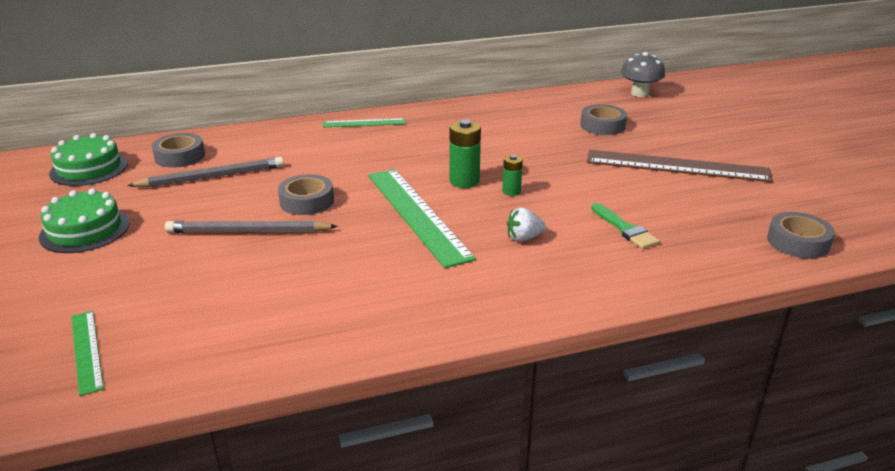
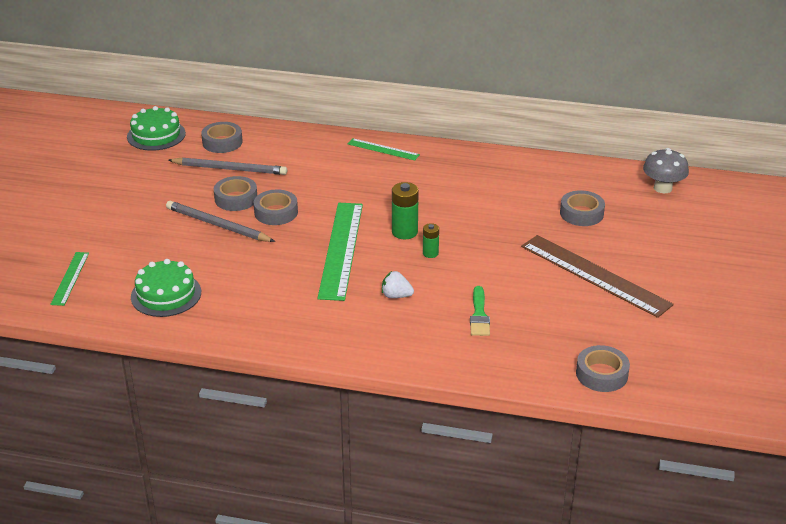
camera: 30 degrees right, 5 degrees up
green cake [39,189,130,253] -> green cake moved to [131,259,201,317]
none -> grey tape [214,176,257,211]

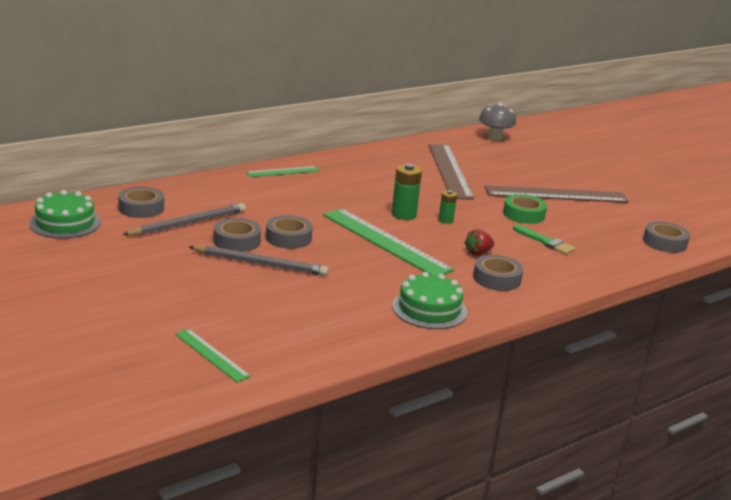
camera: 50 degrees left, 10 degrees down
green cake [131,259,201,317] -> green cake moved to [392,272,467,329]
grey pencil [166,201,275,242] -> grey pencil turned 150 degrees counterclockwise [189,245,329,276]
white strawberry [382,271,414,298] -> red strawberry [464,229,494,256]
grey tape [560,190,605,226] -> grey tape moved to [473,255,523,291]
none -> brown ruler [428,144,474,200]
none -> green tape [503,194,547,224]

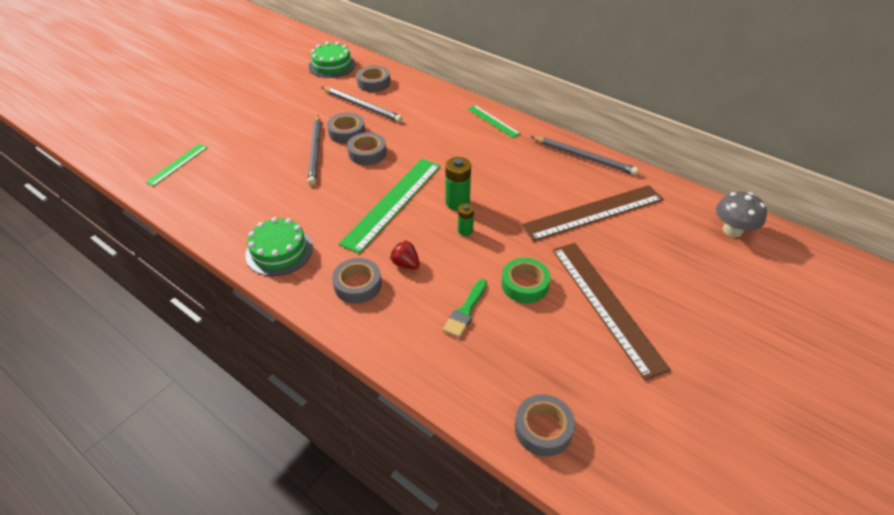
camera: 75 degrees right, 20 degrees up
none -> grey pencil [530,136,639,175]

